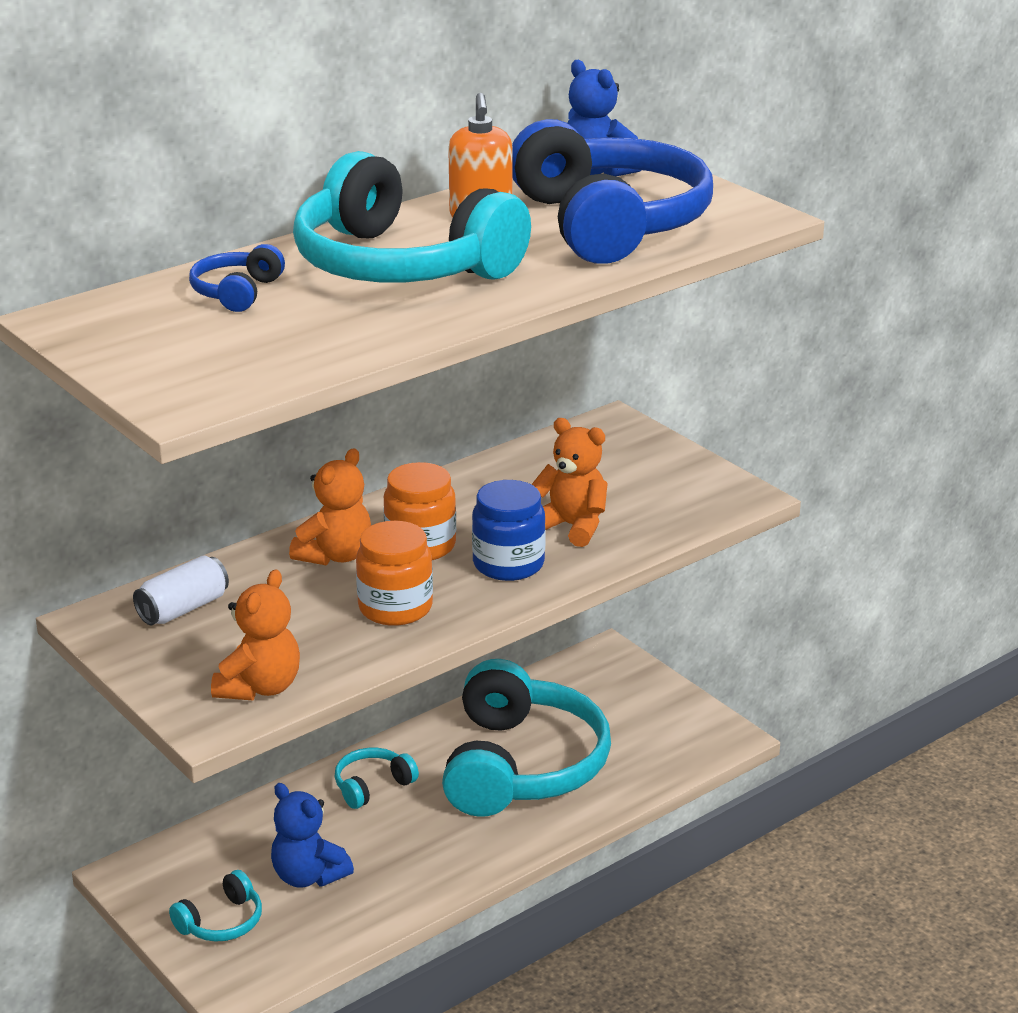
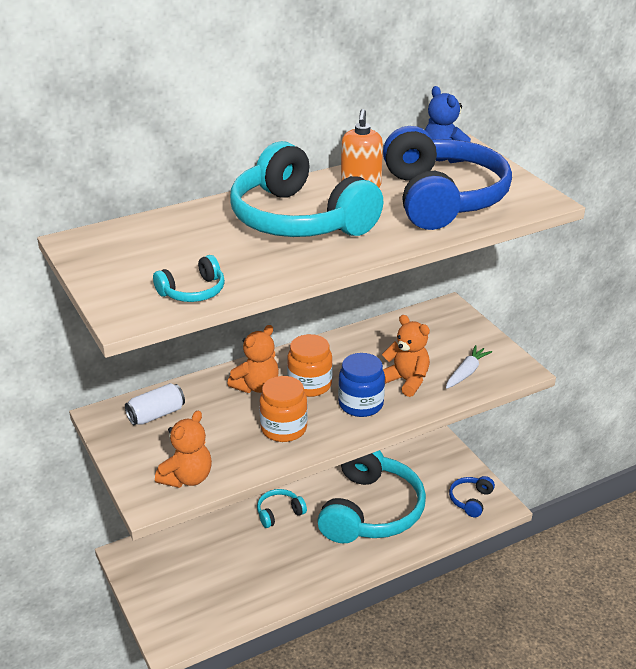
camera: 10 degrees right, 5 degrees up
turquoise headphones [169,870,262,942] -> turquoise headphones moved to [153,255,225,302]
blue headphones [189,244,285,312] -> blue headphones moved to [449,476,495,517]
blue teddy bear [271,783,354,888] -> none
none -> white carrot [446,345,492,389]

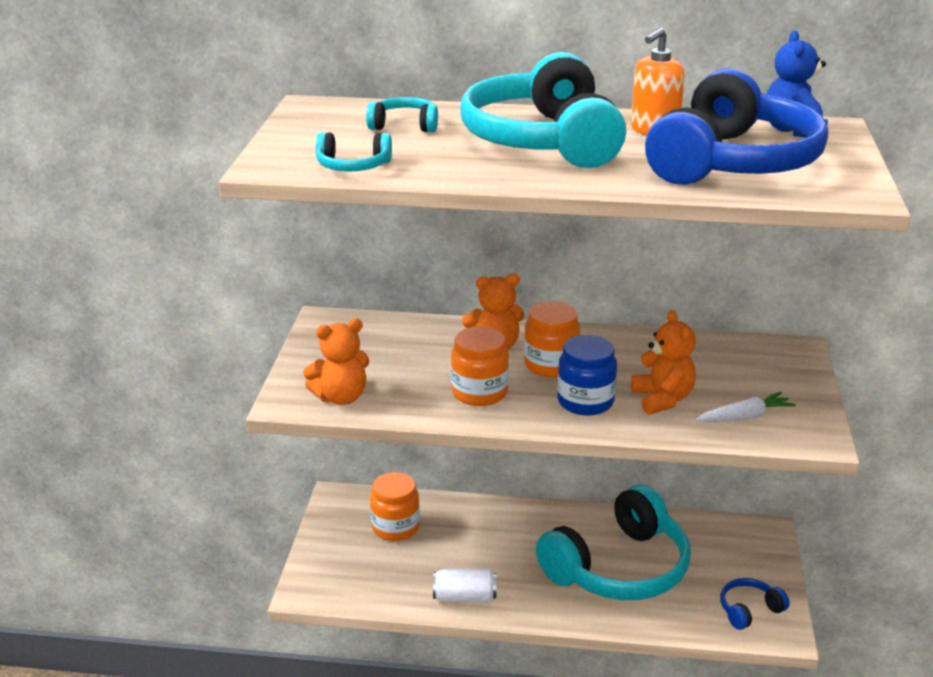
camera: 35 degrees right, 5 degrees down
white can [125,383,185,425] -> white can moved to [433,569,496,602]
turquoise headphones [257,489,307,528] -> turquoise headphones moved to [366,97,438,133]
none -> orange jar [370,472,420,541]

